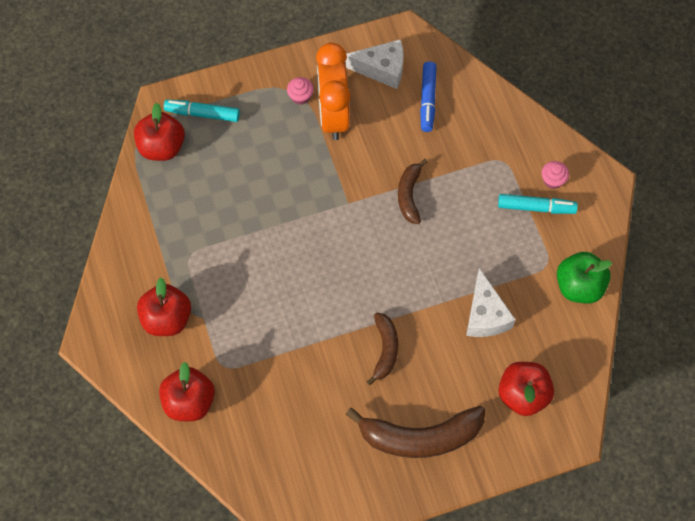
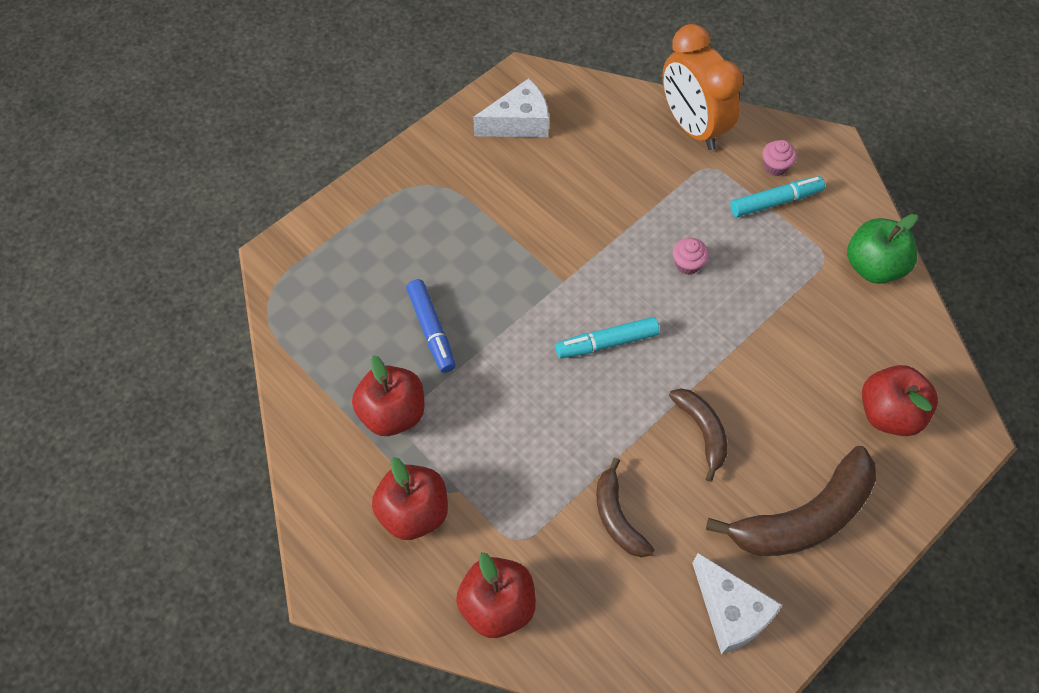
camera: 25 degrees left, 5 degrees down
red apple [134,103,185,161] -> red apple moved to [352,355,424,436]
turquoise marker [164,99,240,122] -> turquoise marker moved to [555,317,660,358]
pink cupcake [287,77,314,105] -> pink cupcake moved to [673,238,709,275]
orange clock [316,43,350,140] -> orange clock moved to [663,24,743,150]
brown banana [398,159,428,224] -> brown banana moved to [596,458,654,557]
blue marker [420,62,437,132] -> blue marker moved to [406,279,456,373]
white cheese [466,268,516,337] -> white cheese moved to [692,553,783,655]

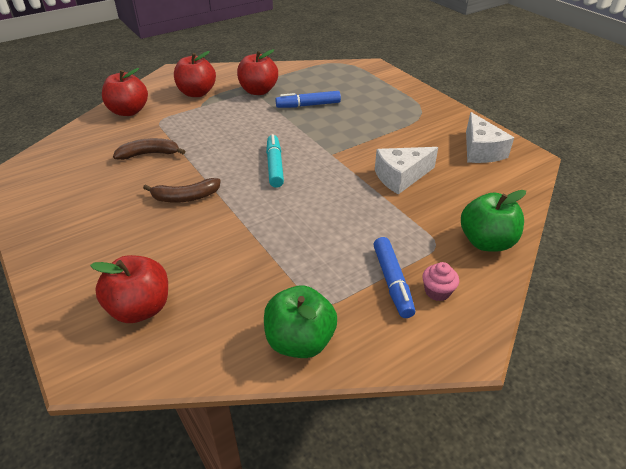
camera: 100 degrees right, 20 degrees down
orange clock [663,24,743,150] -> green apple [461,190,526,252]
pink cupcake [673,238,709,275] -> none
white cheese [692,553,783,655] -> white cheese moved to [375,147,438,194]
brown banana [706,446,876,556] -> none
turquoise marker [730,176,825,217] -> blue marker [373,237,415,318]

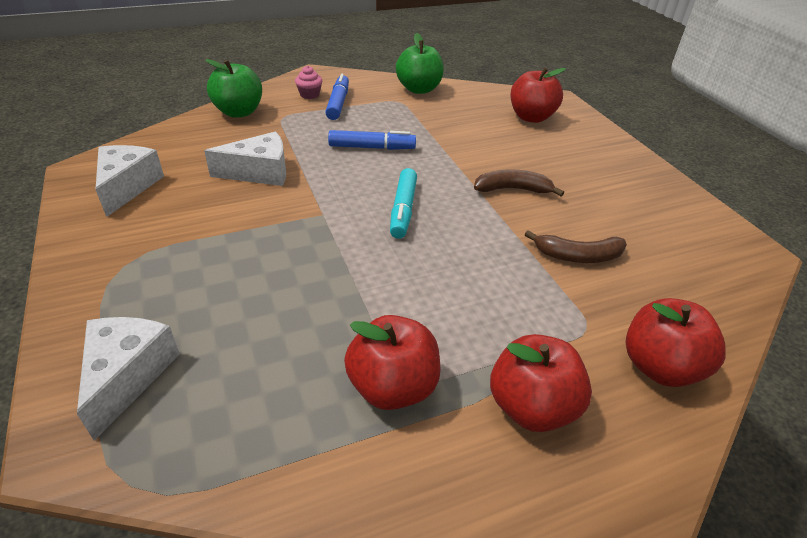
camera: 170 degrees left, 0 degrees up
blue marker [276,91,341,108] -> blue marker moved to [328,130,416,150]
none -> white cheese [77,317,180,441]

